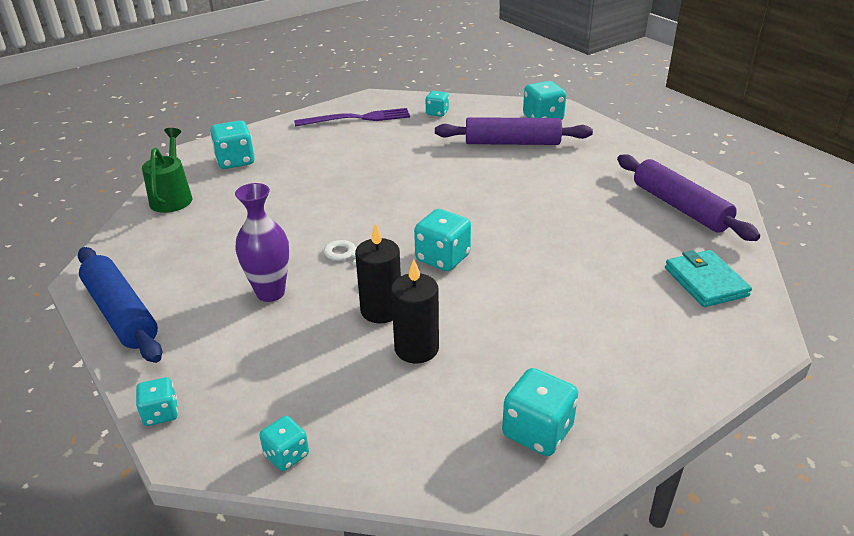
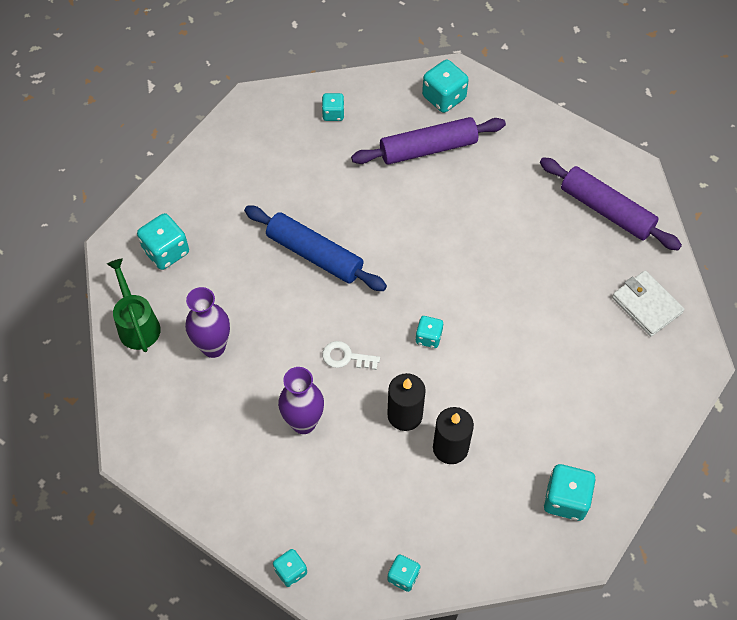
camera: 20 degrees left, 25 degrees up
blue rolling pin [78,247,162,363] -> blue rolling pin moved to [244,205,387,291]
purple fork [294,108,410,127] -> none
turquoise dice [414,209,471,271] -> turquoise dice [415,316,443,348], size x0.61
turquoise wallet [665,250,752,307] -> white wallet [612,270,684,336]
none -> purple vase [185,287,230,358]

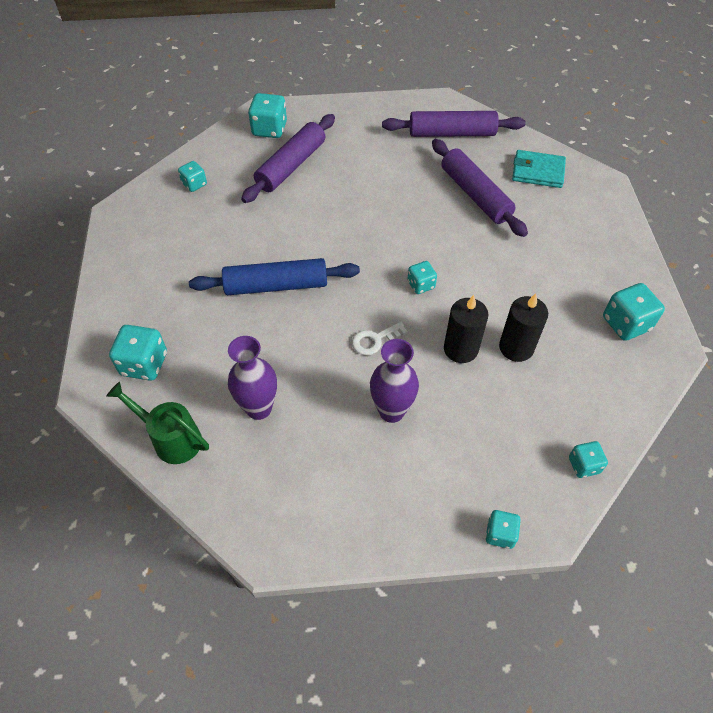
camera: 40 degrees left, 5 degrees down
white wallet [612,270,684,336] -> turquoise wallet [512,150,566,188]
none -> purple rolling pin [432,139,528,237]

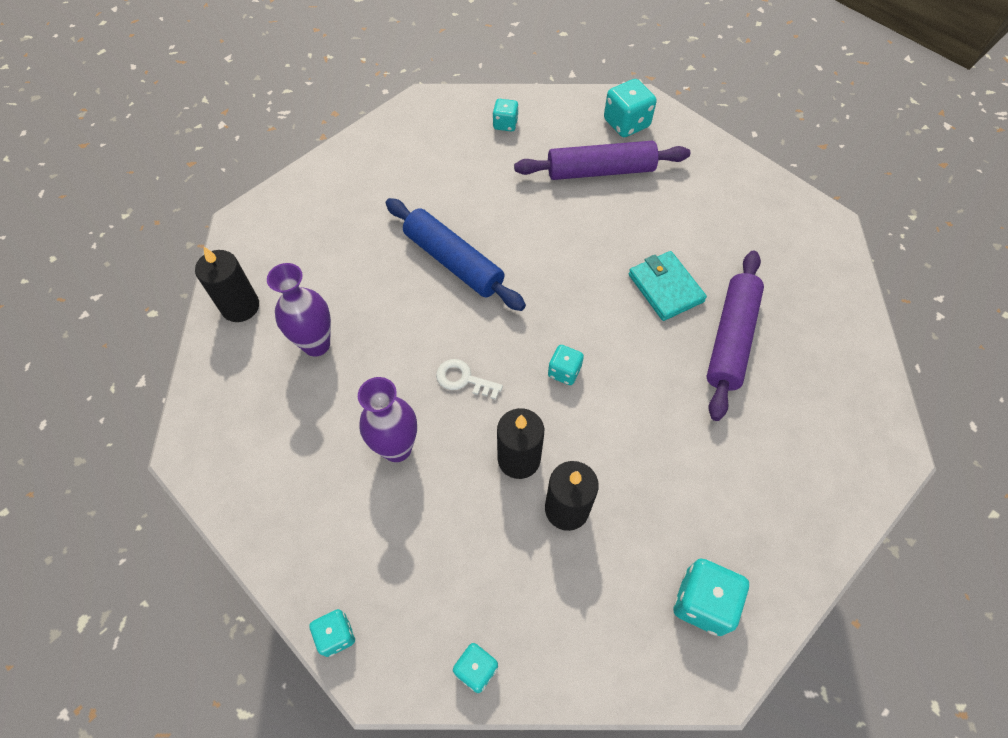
camera: 50 degrees right, 5 degrees up
green watering can [106,382,209,464] -> black candle [195,247,259,322]
turquoise dice [109,325,167,381] -> none
purple rolling pin [382,111,526,137] -> none
turquoise wallet [512,150,566,188] -> turquoise wallet moved to [629,251,707,321]

